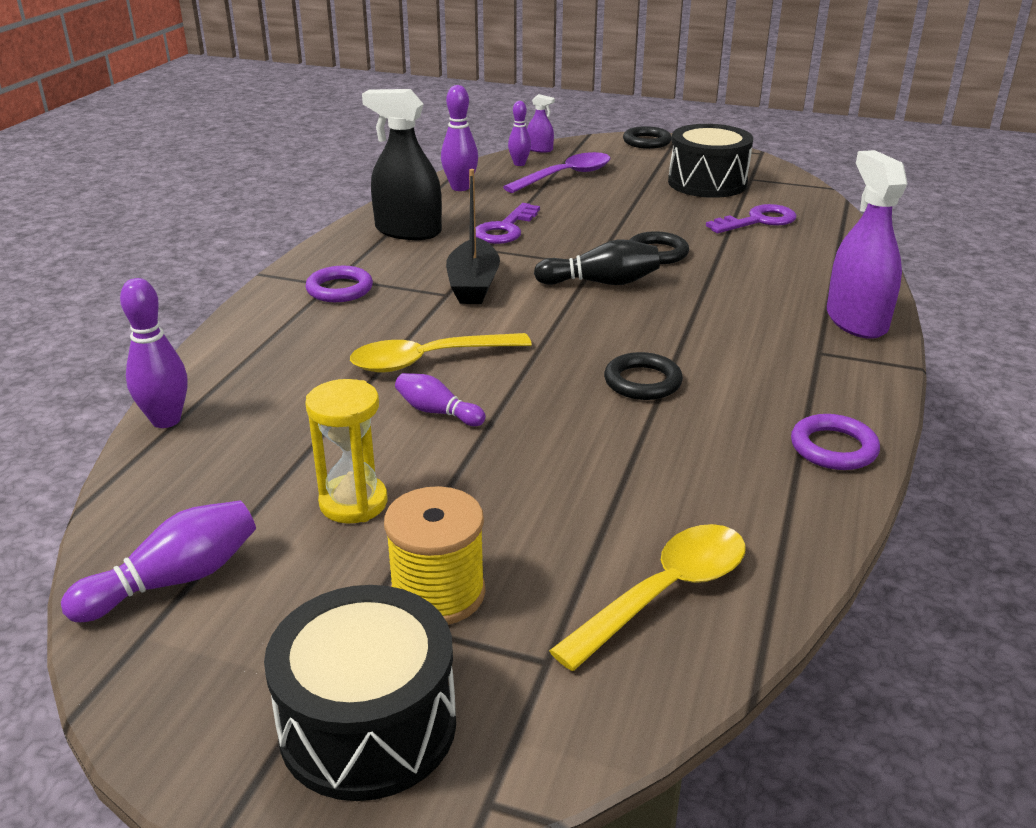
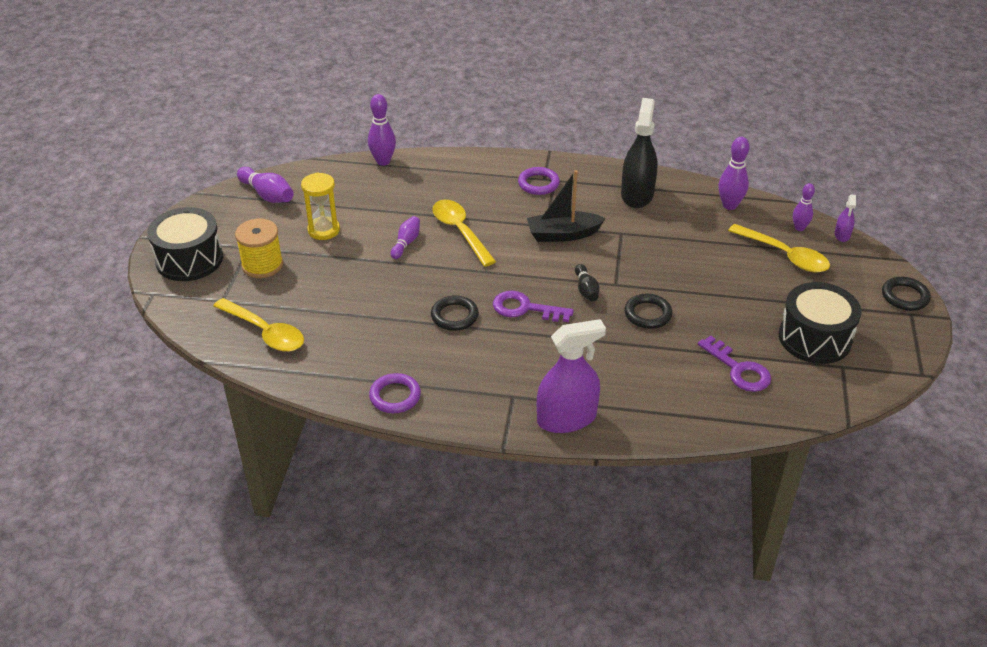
camera: 80 degrees right, 10 degrees up
purple key [476,203,540,244] -> purple key moved to [493,291,574,322]
purple spoon [503,152,611,193] -> yellow spoon [728,224,830,273]
black bowling pin [534,239,660,285] -> black bowling pin [575,264,600,301], size x0.66

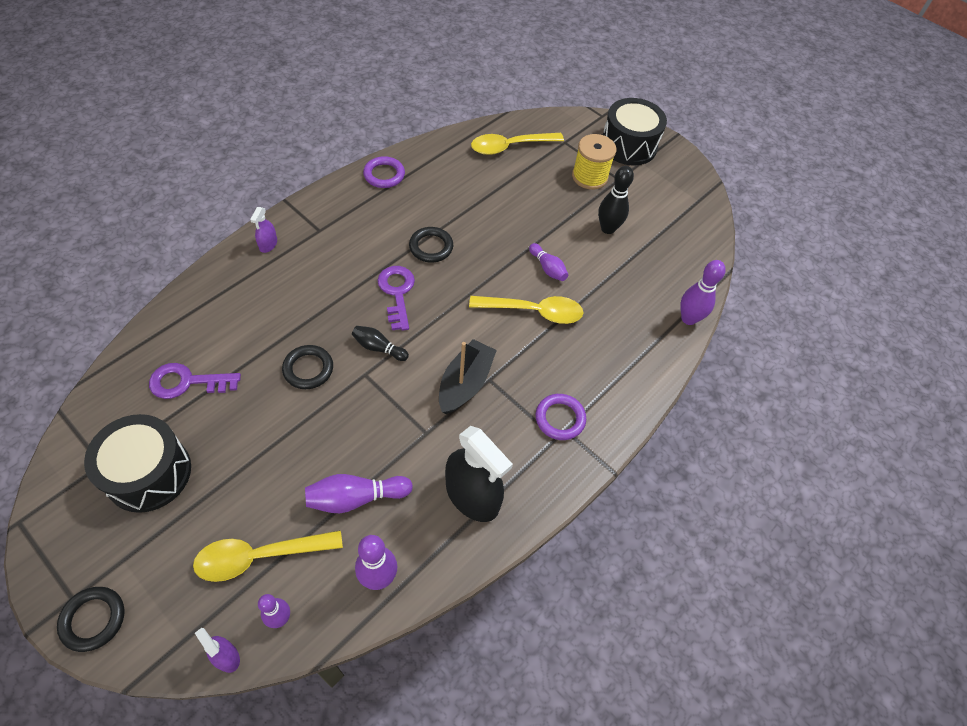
camera: 120 degrees right, 15 degrees up
purple bowling pin [237,167,294,203] -> purple bowling pin moved to [305,474,413,513]
yellow hourglass [301,172,340,240] -> black bowling pin [598,166,634,234]
purple key [493,291,574,322] -> purple key turned 60 degrees counterclockwise [377,266,415,331]
purple spray bottle [537,319,606,433] -> purple spray bottle [250,207,277,253], size x0.46

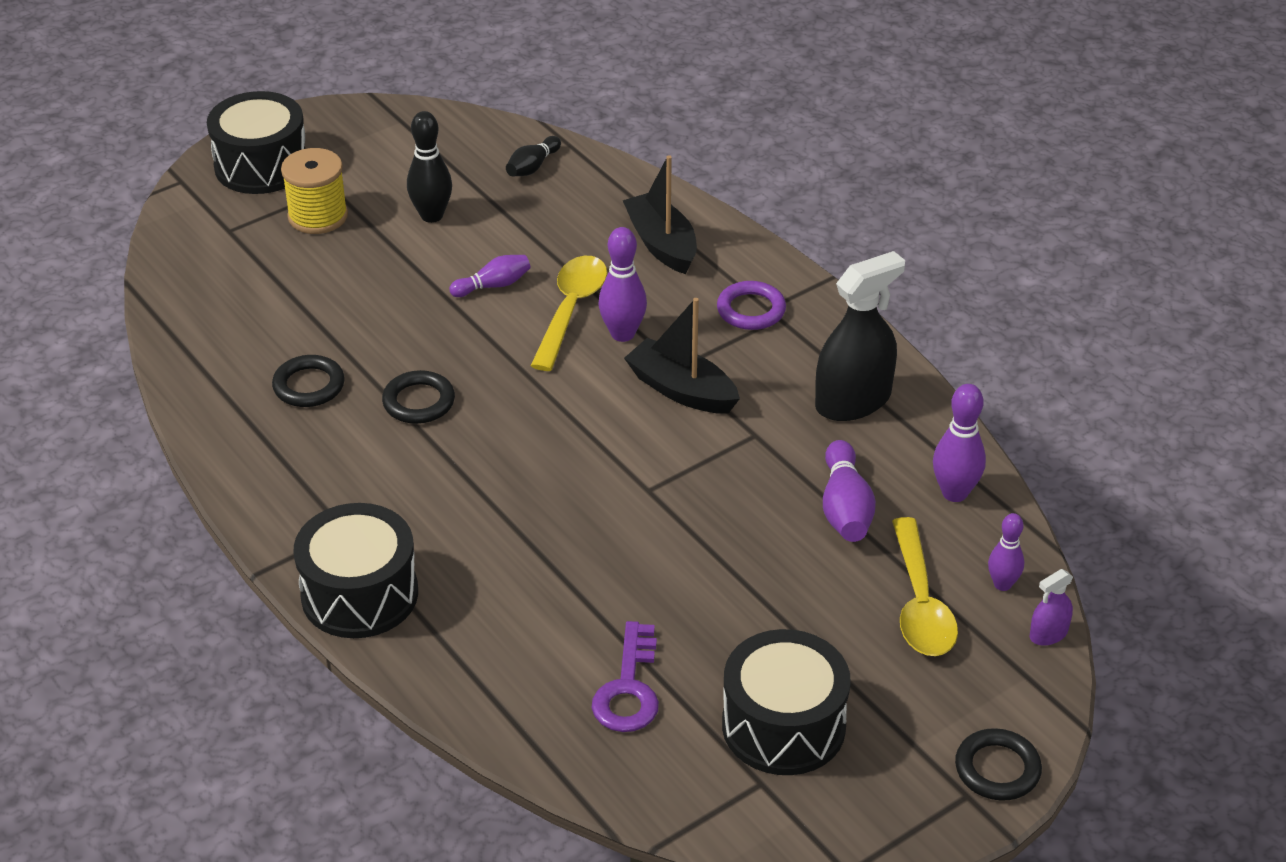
camera: 75 degrees left, 15 degrees down
purple spray bottle [250,207,277,253] -> black drum [294,503,418,638]
black ring [282,345,333,389] -> black ring moved to [272,355,345,407]
black bowling pin [352,326,409,361] -> black bowling pin moved to [506,136,561,176]
purple ring [363,156,405,188] -> none
purple key [377,266,415,331] -> none
yellow spoon [471,133,564,155] -> none
purple bowling pin [680,260,726,325] -> purple bowling pin moved to [598,227,647,342]
none -> black boat [622,155,697,274]

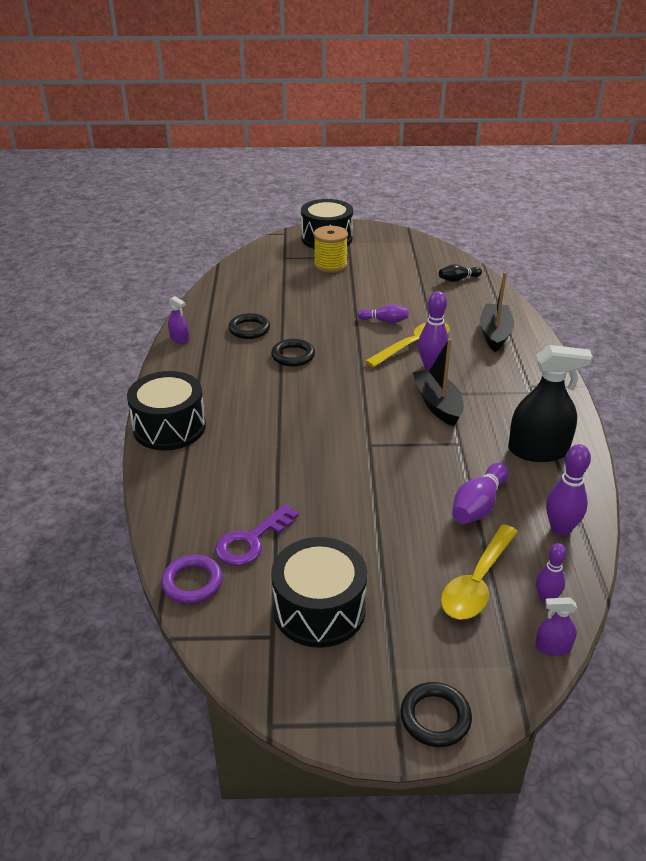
camera: 35 degrees right, 5 degrees down
black bowling pin [407,111,452,223] -> none
purple ring [717,281,786,330] -> purple ring moved to [161,555,223,604]
none -> purple spray bottle [168,296,189,344]

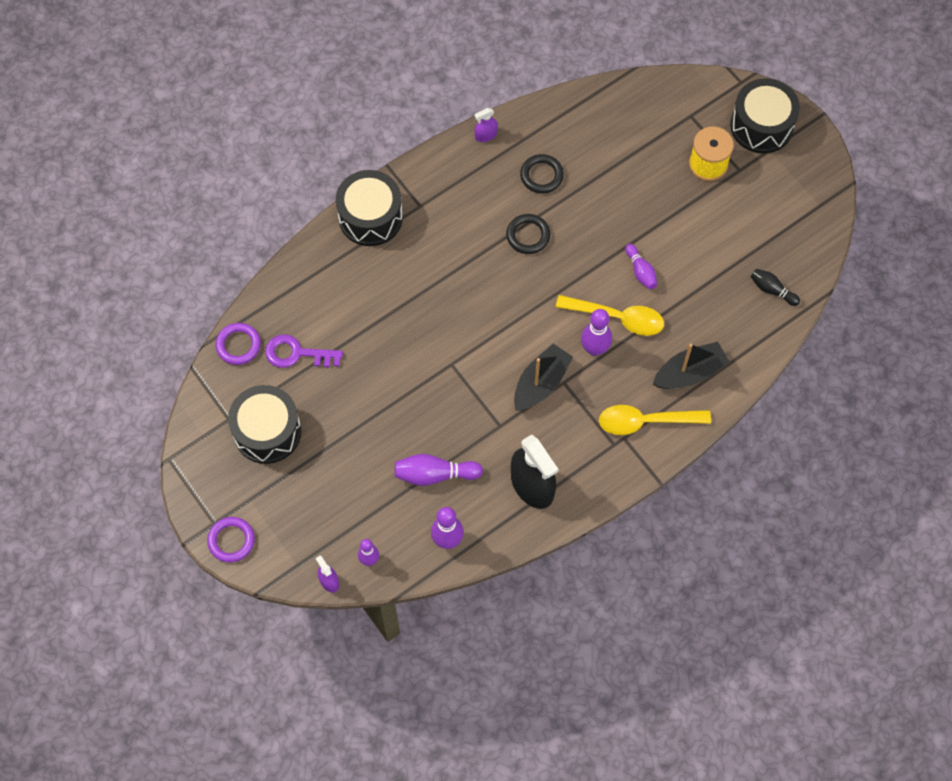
camera: 55 degrees right, 30 degrees up
purple spray bottle [168,296,189,344] -> purple spray bottle turned 60 degrees clockwise [475,108,498,142]
black ring [400,682,472,747] -> purple ring [207,517,255,563]
yellow spoon [441,524,518,620] -> yellow spoon moved to [599,405,711,435]

